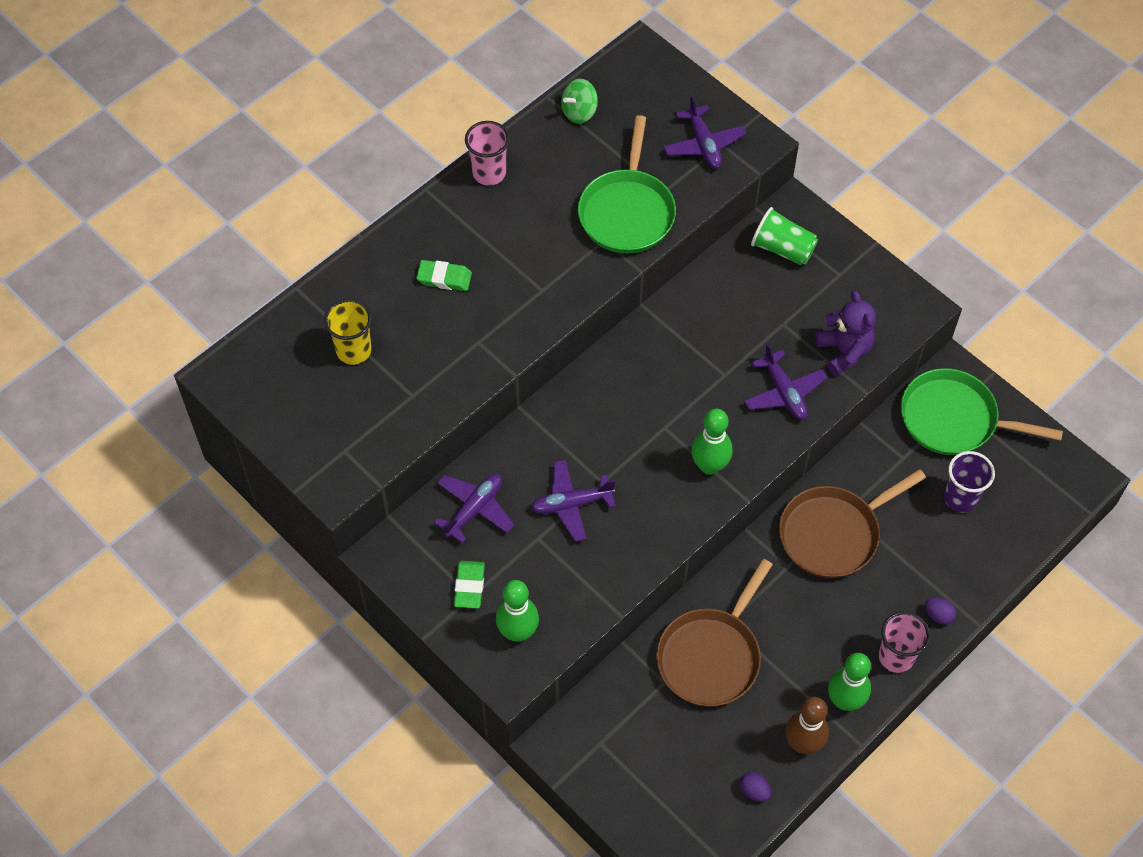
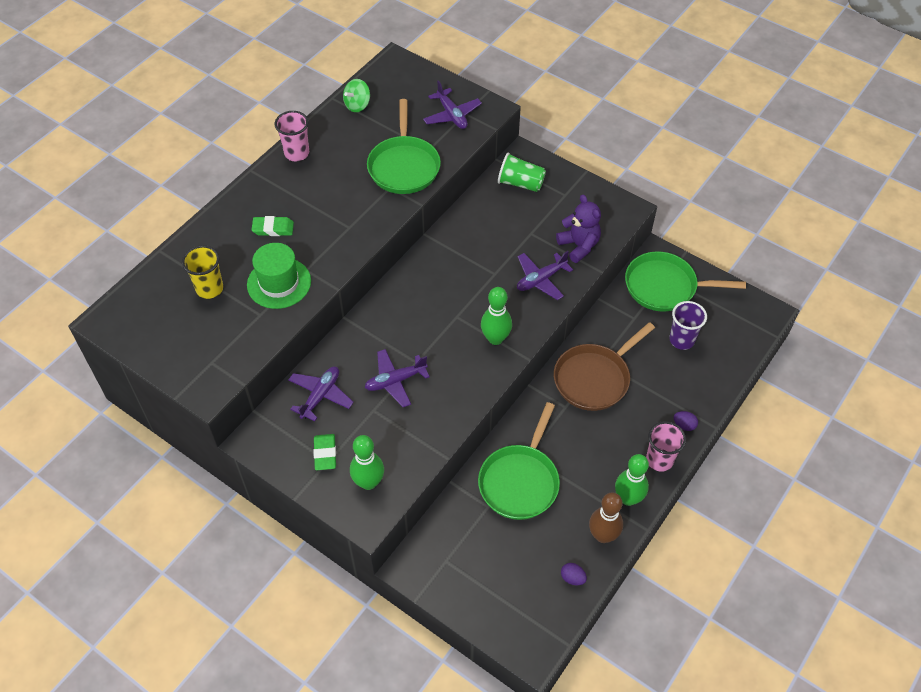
camera: 10 degrees left, 5 degrees down
brown pan [656,559,773,707] -> green pan [478,402,560,520]
purple plane [744,343,827,420] -> purple plane turned 90 degrees clockwise [517,251,573,300]
none -> green hat [247,243,311,309]

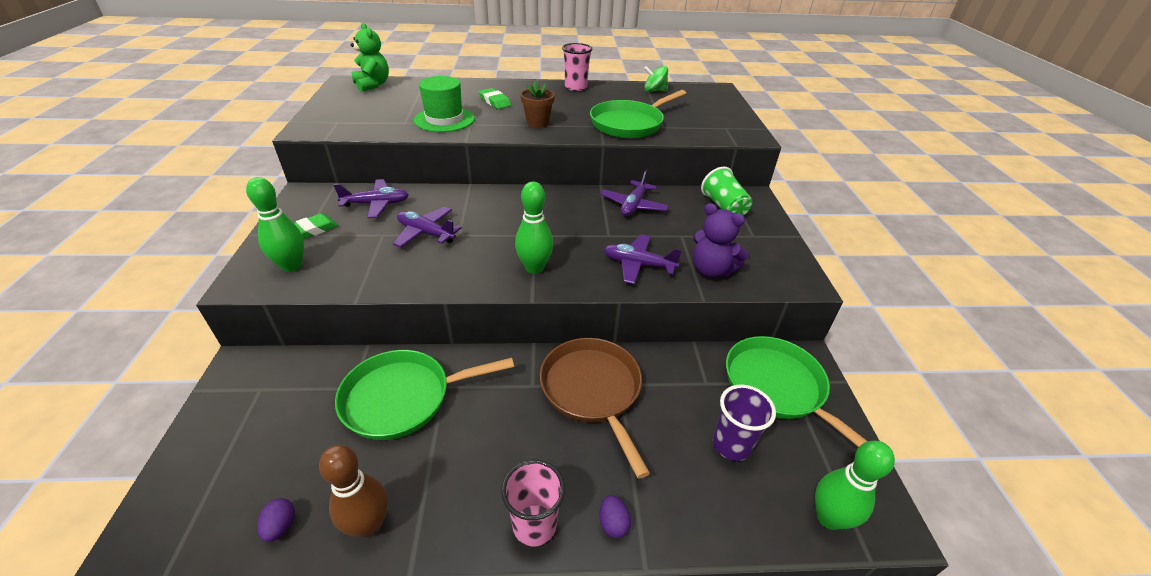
camera: 50 degrees right, 15 degrees down
yellow cup [182,245,223,299] -> none
purple plane [423,80,482,129] -> purple plane moved to [600,169,669,216]
brown pan [554,322,655,411] -> brown pan turned 60 degrees clockwise [540,338,650,479]
purple teddy bear [556,194,601,263] -> purple teddy bear turned 105 degrees clockwise [693,203,749,278]
green bowling pin [615,454,649,506] -> green bowling pin moved to [815,441,895,530]
none -> green teddy bear [350,23,389,92]
none -> brown flower pot [520,81,555,128]

